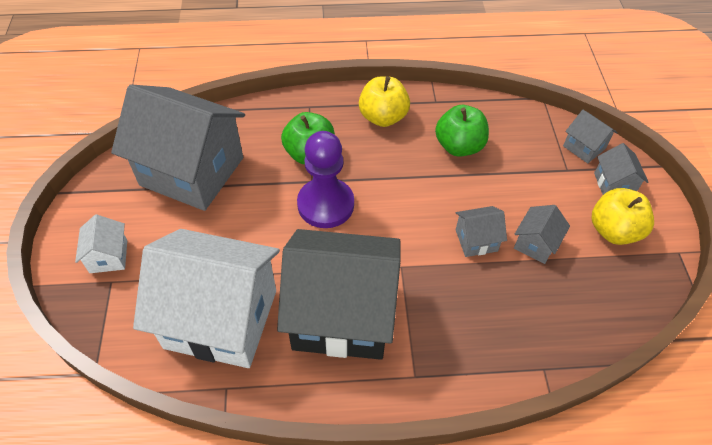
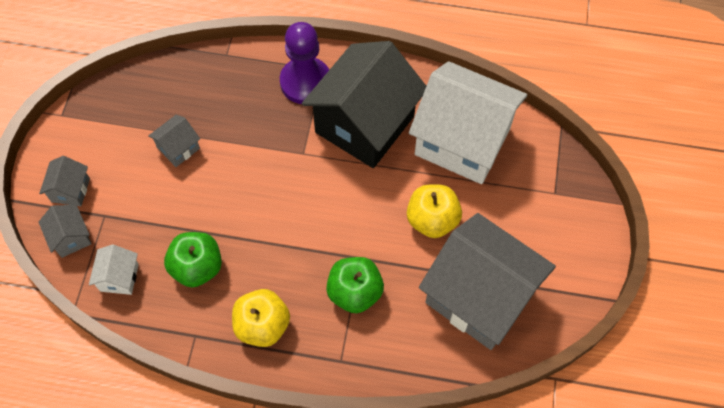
camera: 165 degrees left, 10 degrees up
white house [75,214,127,273] -> white house moved to [89,244,139,295]
black house [277,229,401,360] -> black house turned 75 degrees counterclockwise [302,41,426,168]
purple pawn [297,131,354,228] -> purple pawn moved to [280,22,329,104]
grey house [456,206,507,257] -> none
yellow apple [592,188,654,245] -> yellow apple moved to [407,184,462,238]

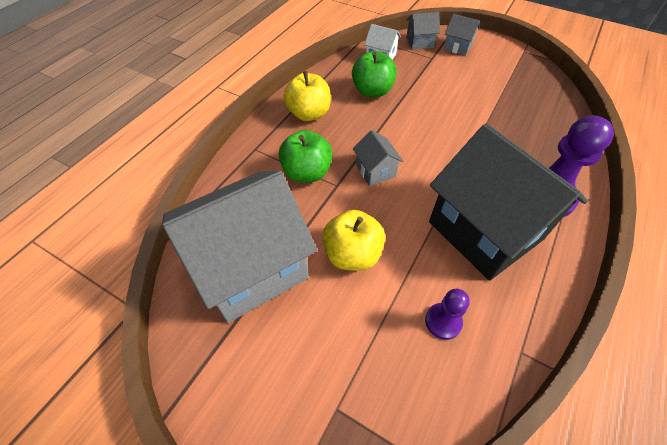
camera: 110 degrees right, 10 degrees down
grey house [148,115,200,167] -> grey house moved to [353,130,404,186]
white house [409,61,527,184] -> purple pawn [425,289,470,340]

